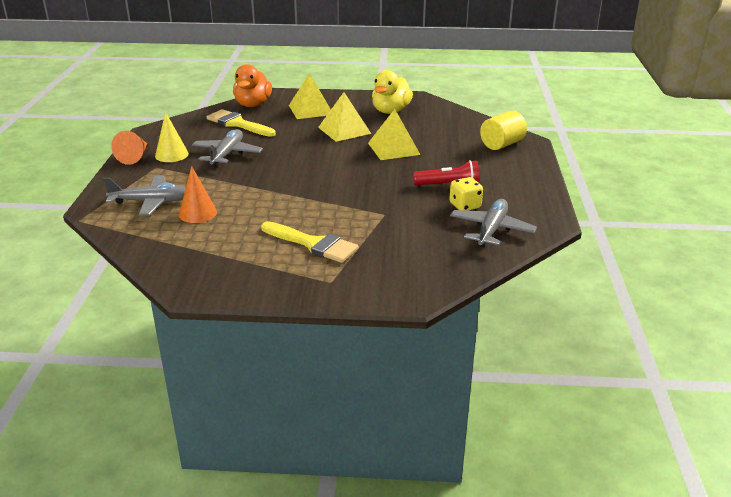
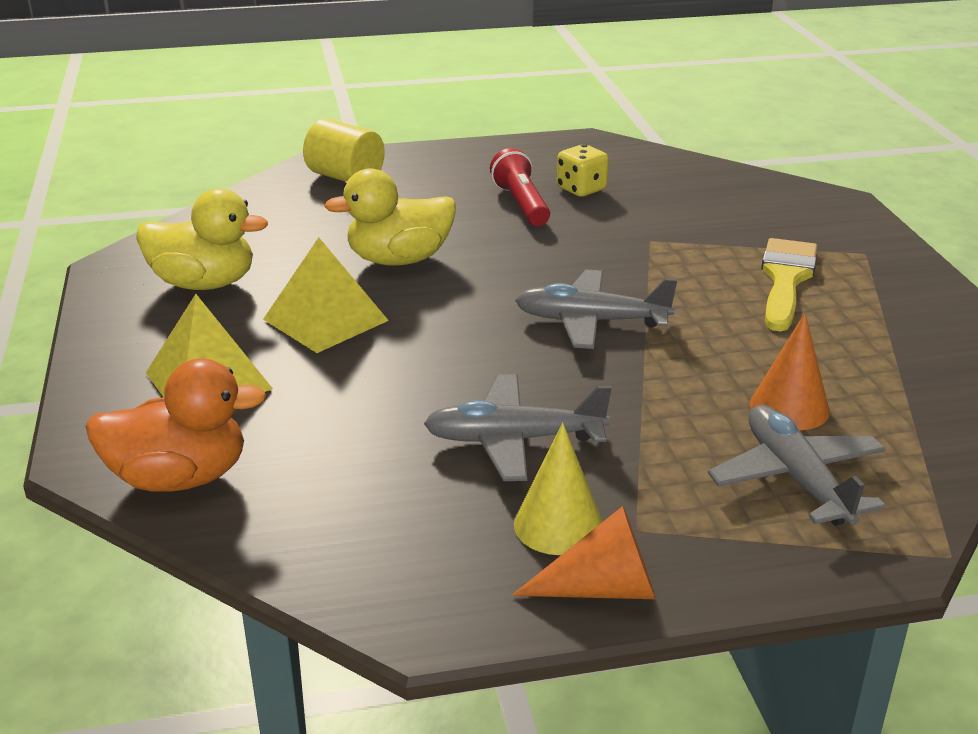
camera: 105 degrees left, 0 degrees up
yellow brush [206,109,276,137] -> none
yellow pyramid [368,109,421,160] -> yellow duck [324,168,456,266]
grey plane [450,199,537,247] -> grey plane moved to [515,270,677,349]

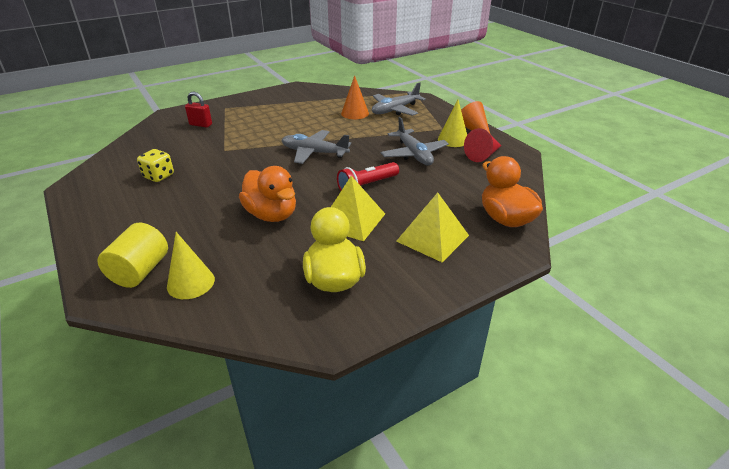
camera: 110 degrees left, 5 degrees up
yellow duck [324,168,456,266] -> orange duck [239,166,296,222]
red flashlight [490,148,550,226] -> red flashlight moved to [337,162,399,191]
grey plane [515,270,677,349] -> grey plane turned 120 degrees clockwise [281,130,351,164]
yellow brush [761,238,817,332] -> none
none -> yellow cone [167,232,215,299]
none -> red padlock [185,92,212,128]
none -> red cone [464,128,502,162]

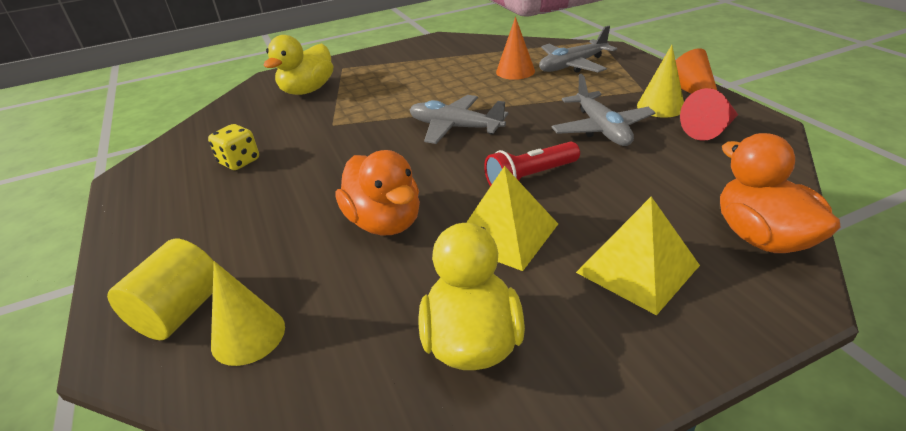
camera: 10 degrees right, 0 degrees up
red padlock [185,92,212,128] -> yellow duck [263,35,333,95]

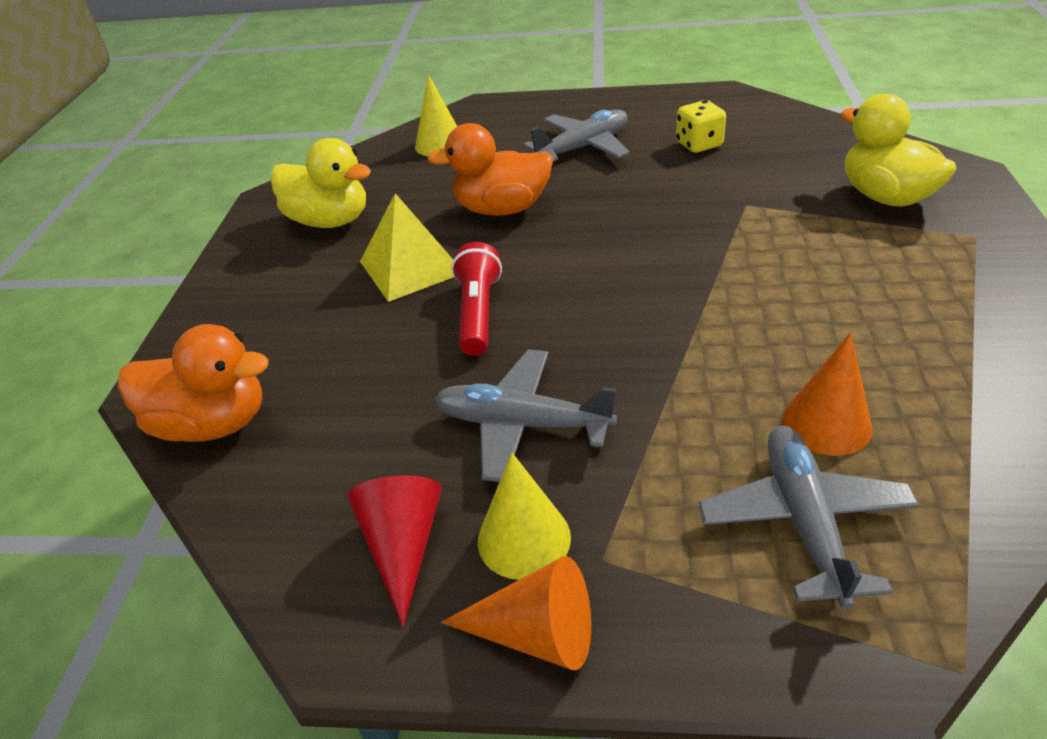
camera: 120 degrees right, 5 degrees up
yellow cylinder [107,239,214,340] -> none
grey plane [410,95,508,144] -> grey plane moved to [523,110,630,162]
yellow pyramid [576,197,700,315] -> none

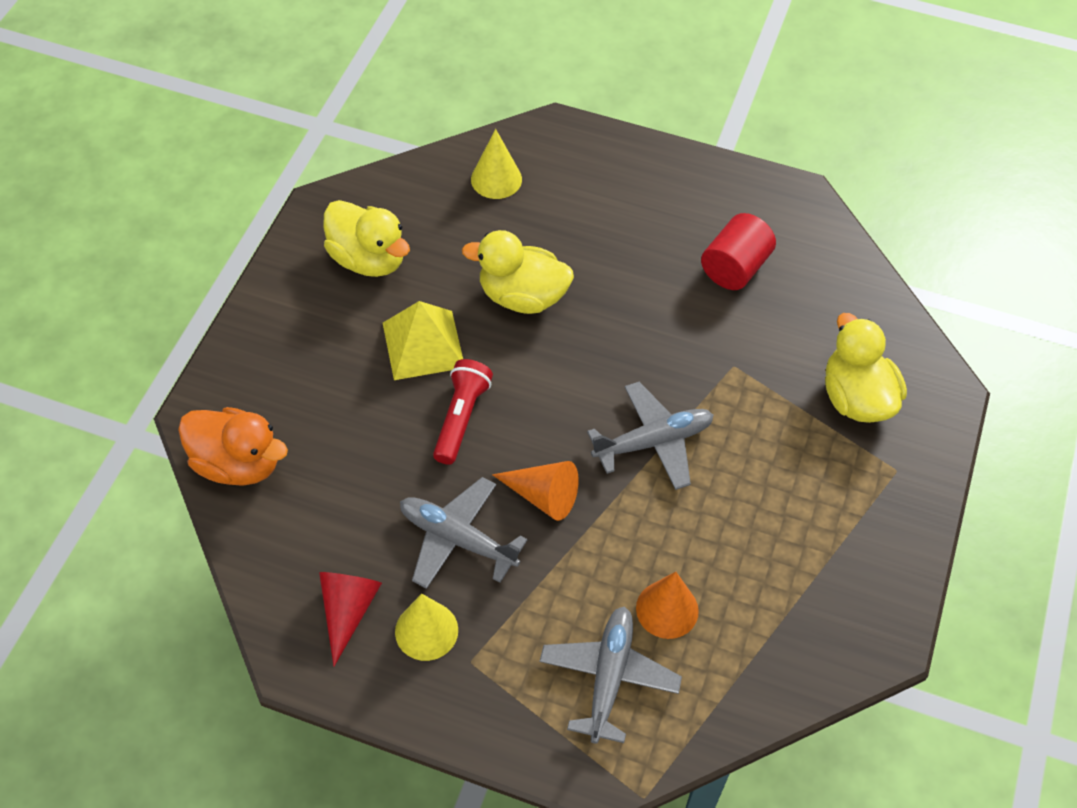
camera: 10 degrees right, 15 degrees up
orange duck [427,123,553,216] -> yellow duck [462,230,574,314]
orange cone [441,556,591,670] -> orange cone moved to [492,461,579,521]
grey plane [523,110,630,162] -> grey plane moved to [587,382,714,490]
yellow dice [676,100,726,153] -> red cylinder [701,213,776,290]

